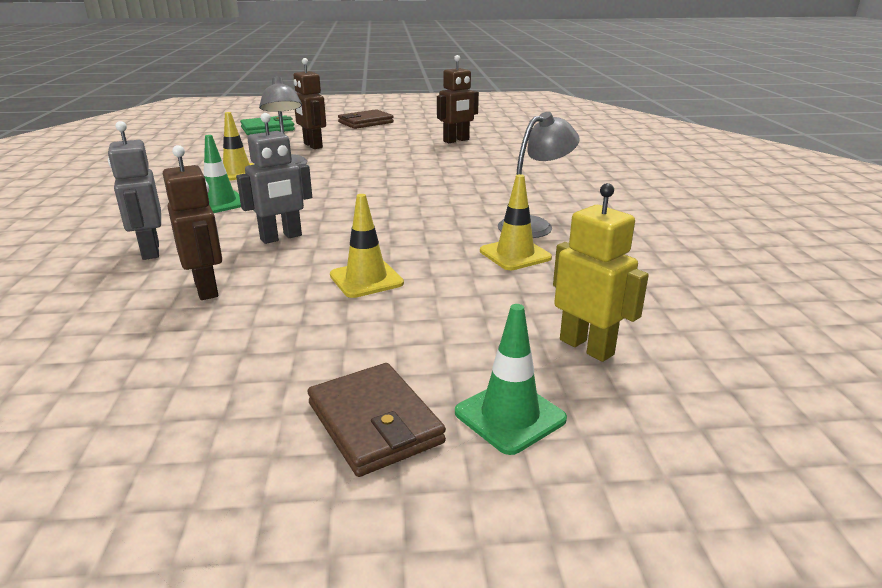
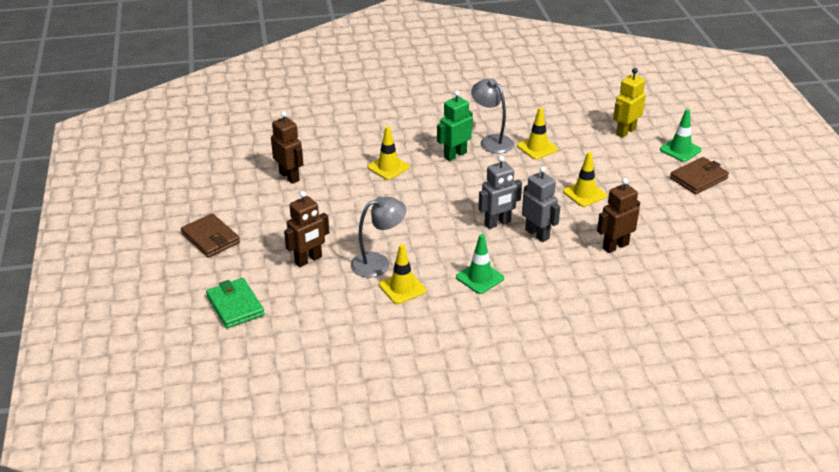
camera: 95 degrees left, 10 degrees up
grey robot [108,121,161,260] -> grey robot moved to [478,156,522,229]
none -> yellow traffic cone [368,126,410,180]
none -> green robot [437,90,473,161]

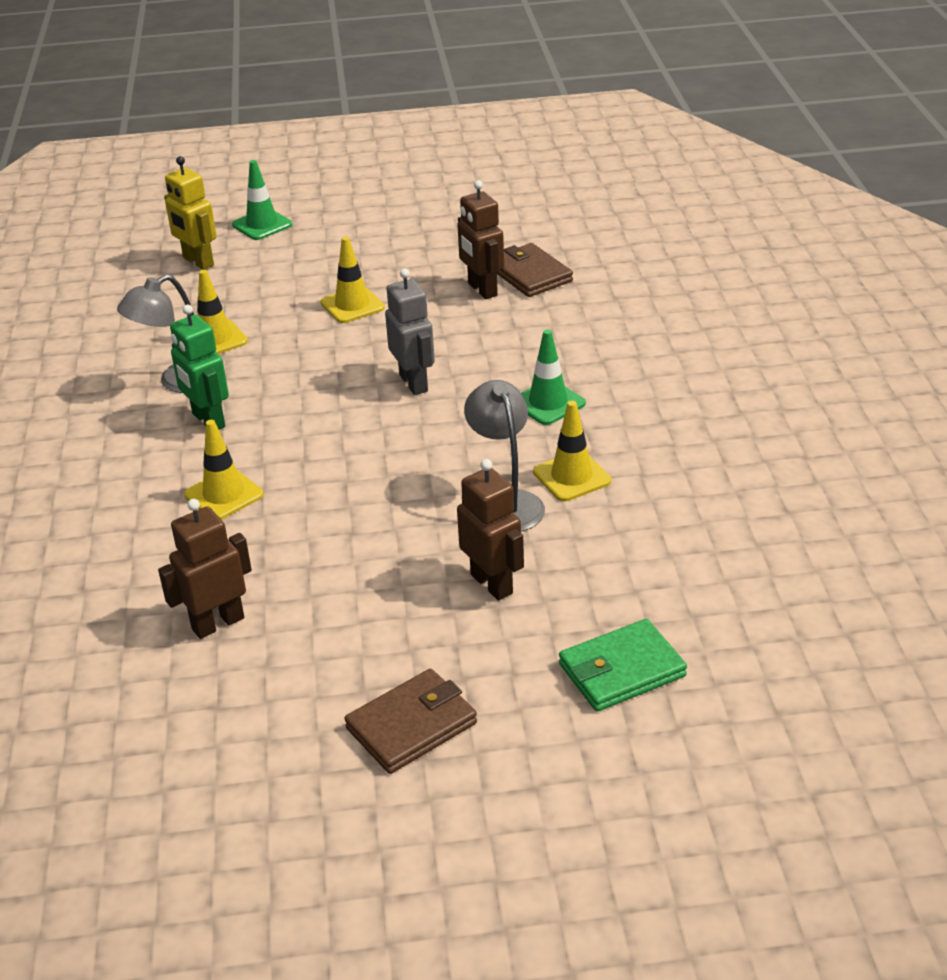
camera: 85 degrees left, 0 degrees up
grey robot [522,166,560,242] -> none
brown wallet [670,157,729,194] -> brown wallet moved to [497,243,573,297]

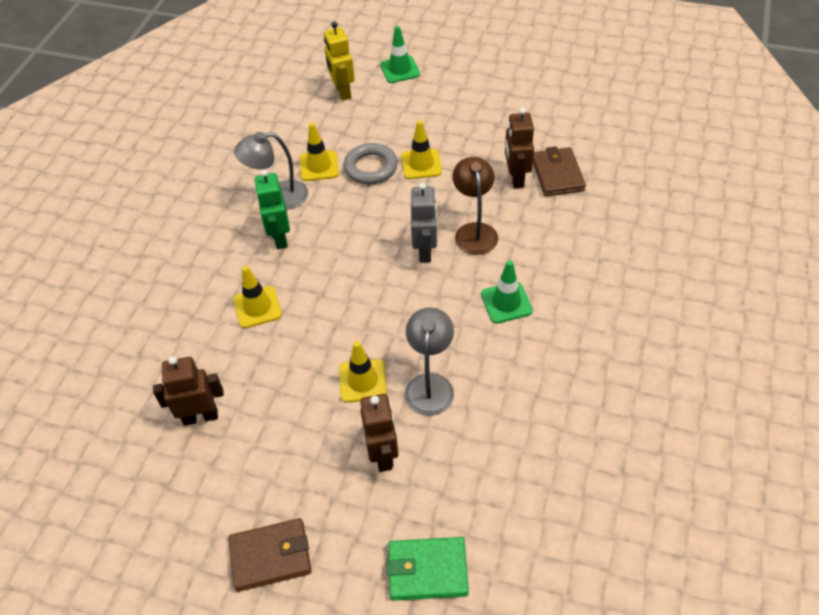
camera: 25 degrees right, 15 degrees up
yellow traffic cone [533,401,611,501] -> yellow traffic cone moved to [339,341,387,403]
none -> grey ring [344,143,398,185]
none -> brown lamp [452,157,498,255]

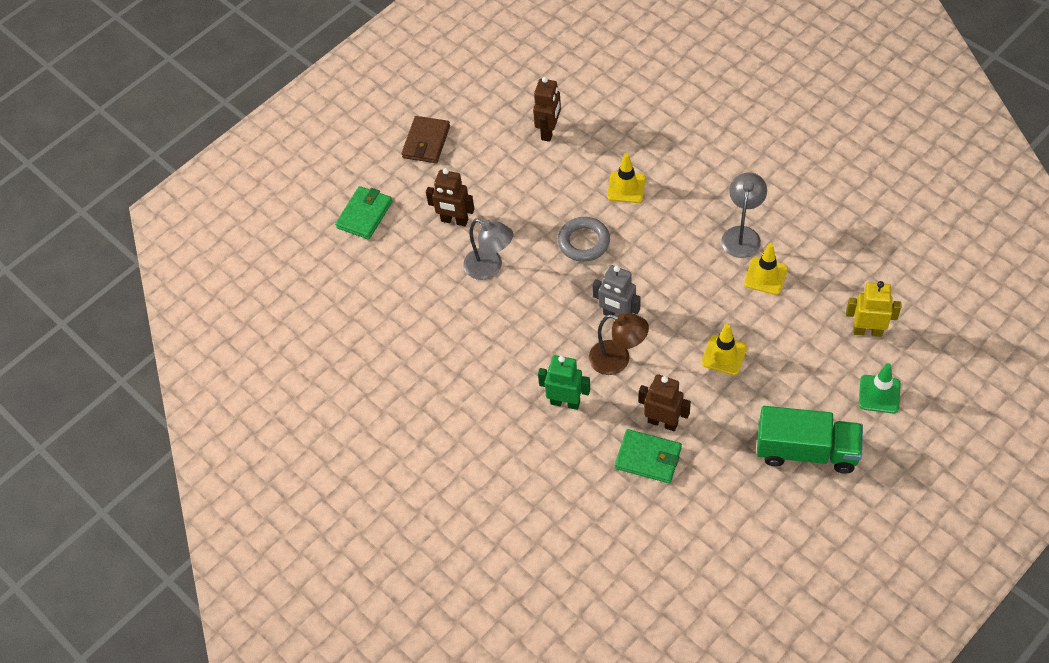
camera: 120 degrees right, 5 degrees up
green robot [254,169,290,249] -> green robot moved to [538,355,590,410]
yellow traffic cone [339,341,387,403] -> none
grey ring [344,143,398,185] -> grey ring moved to [558,217,610,262]
green traffic cone [481,260,533,324] -> none
brown wallet [533,146,586,197] -> green wallet [615,429,682,483]
none -> green truck [757,406,863,474]

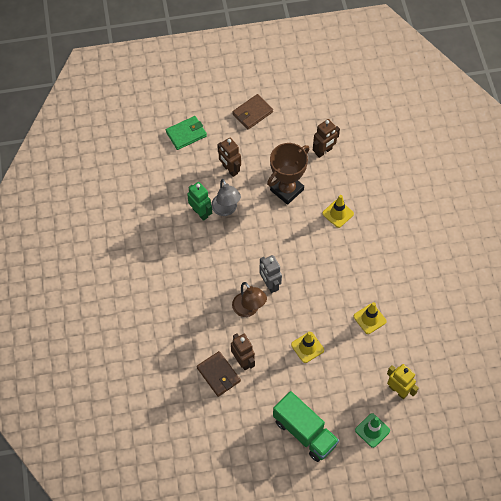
camera: 30 degrees right, 5 degrees up
green robot [538,355,590,410] -> green robot moved to [187,182,212,221]
grey ring [558,217,610,262] -> none
green wallet [615,429,682,483] -> brown wallet [197,351,241,397]
grey lamp [722,173,767,258] -> none
none -> brown trophy [267,143,309,205]

